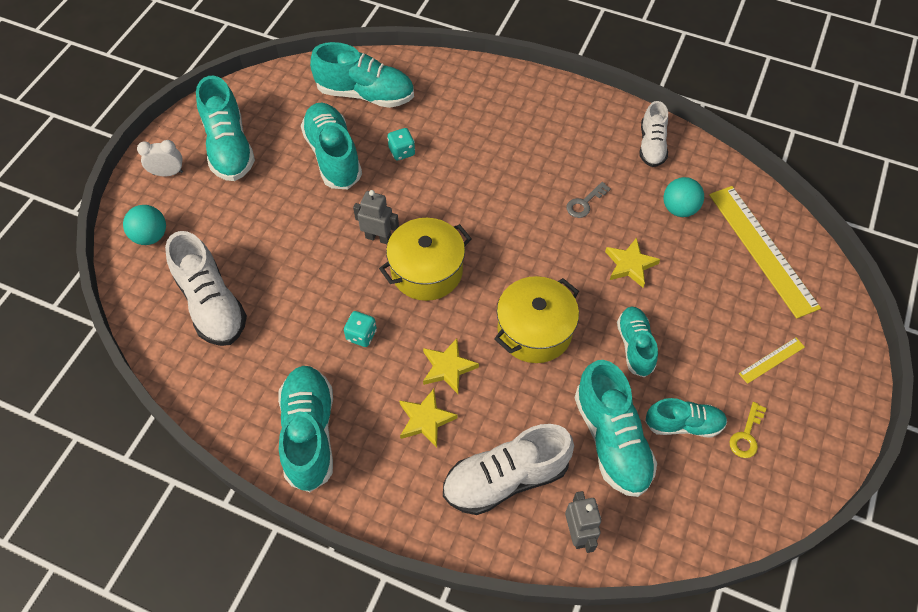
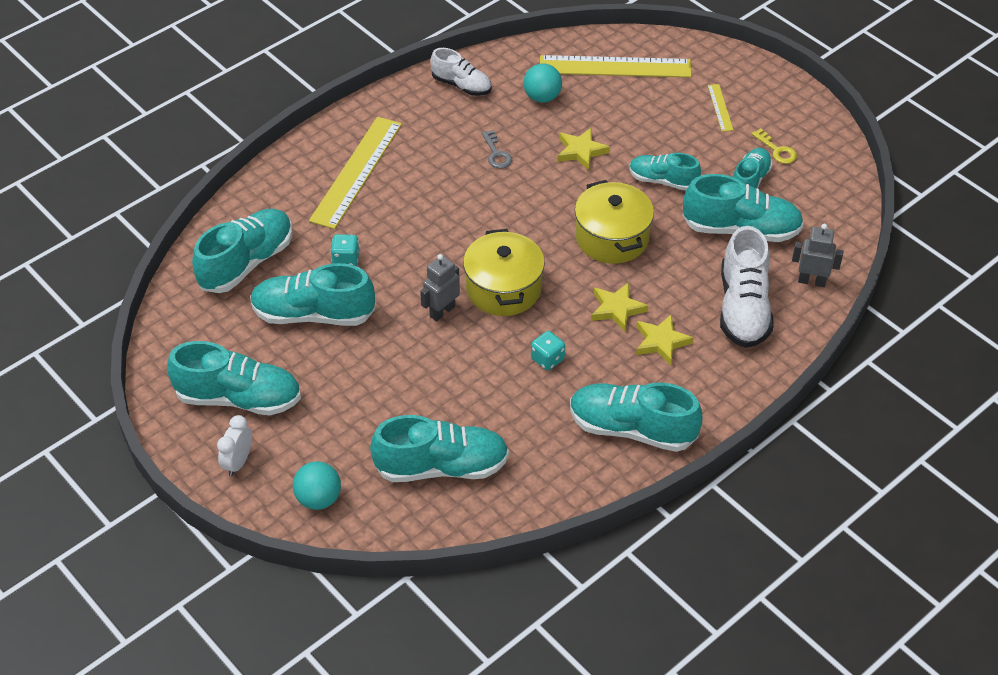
camera: 65 degrees left, 10 degrees down
white shoe [165,231,247,346] -> turquoise shoe [370,415,509,482]
none -> yellow ruler [309,117,402,229]

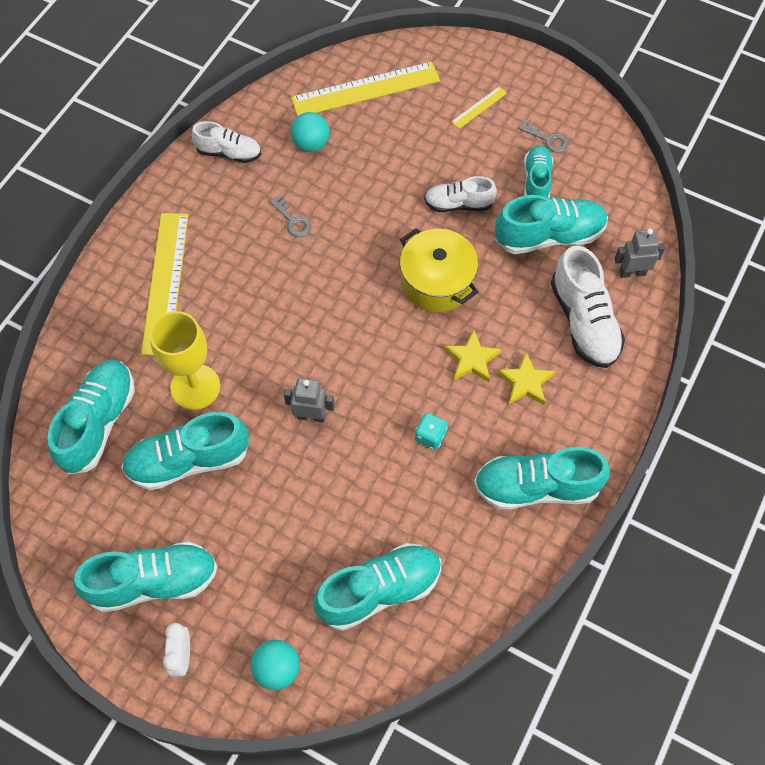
camera: 20 degrees left, 15 degrees up
turquoise dice [331,234,359,266] -> yellow goblet [150,311,220,410]
grey robot [420,254,460,322] -> grey robot turned 75 degrees clockwise [284,378,335,423]
yellow pot [463,229,545,316] -> none
yellow star [558,128,610,170] -> none
turquoise shoe [630,153,701,191] -> white shoe [424,176,497,212]
yellow ruler [708,84,733,132] -> yellow ruler turned 75 degrees clockwise [451,87,507,129]
yellow key [752,129,797,164] -> grey key [519,120,569,153]

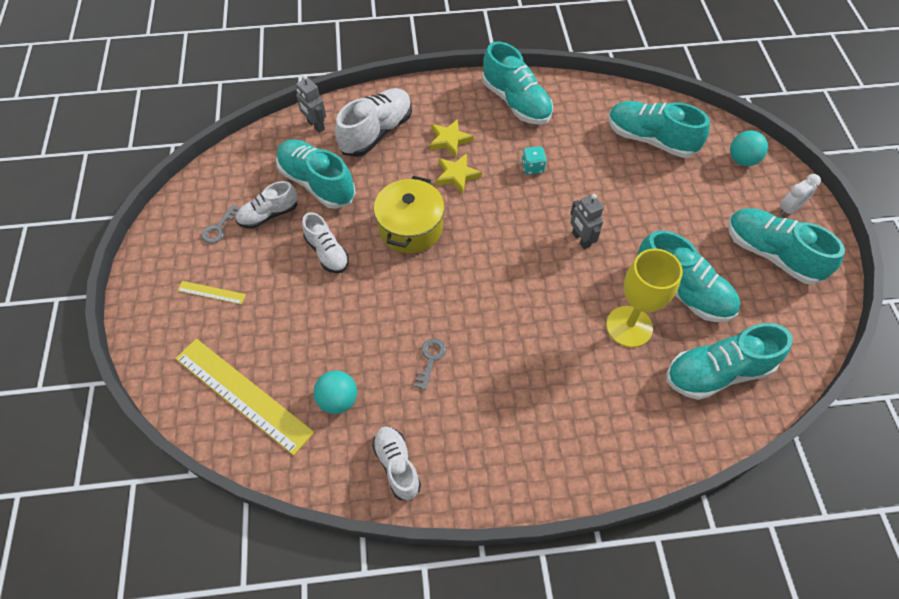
camera: 125 degrees left, 5 degrees down
yellow ruler [141,213,189,355] -> none
grey key [519,120,569,153] -> grey key turned 150 degrees counterclockwise [201,204,240,244]
turquoise shoe [524,145,553,197] -> white shoe [236,181,298,229]

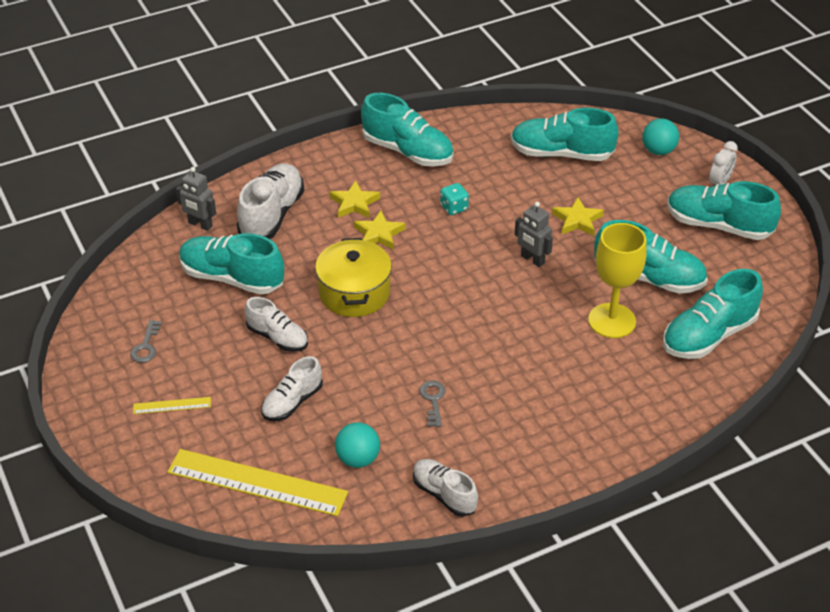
camera: 20 degrees left, 15 degrees down
white shoe [236,181,298,229] -> white shoe moved to [261,356,323,421]
none -> yellow star [552,197,604,236]

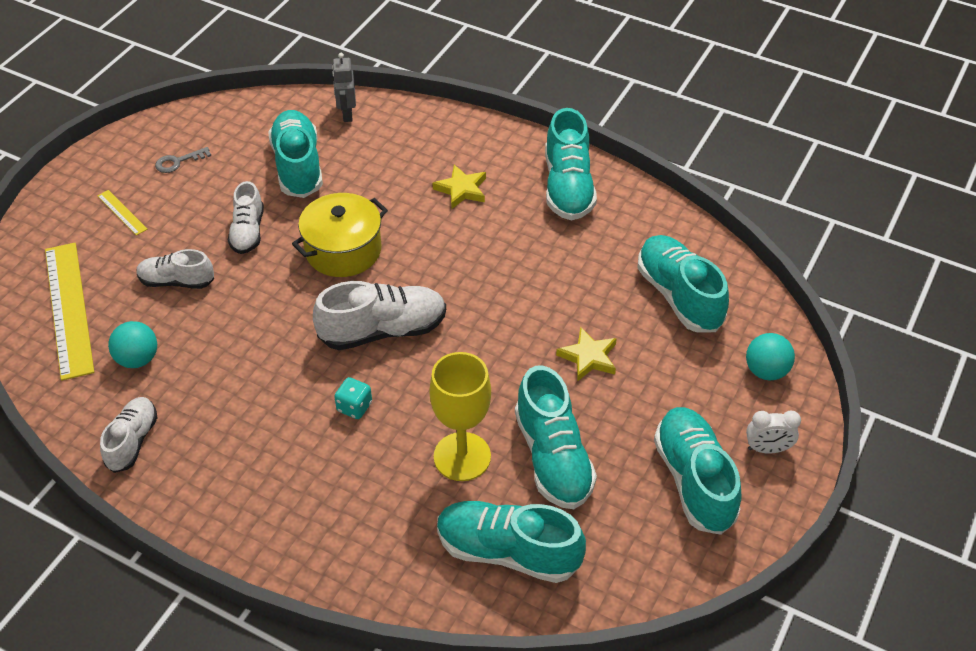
camera: 55 degrees right, 5 degrees up
white shoe [237,163,304,239] -> white shoe moved to [313,281,446,350]
yellow star [354,210,405,250] -> none
grey key [419,380,446,427] -> none
turquoise dice [440,183,469,215] -> turquoise dice moved to [334,377,372,419]
grey robot [515,202,553,267] -> none

